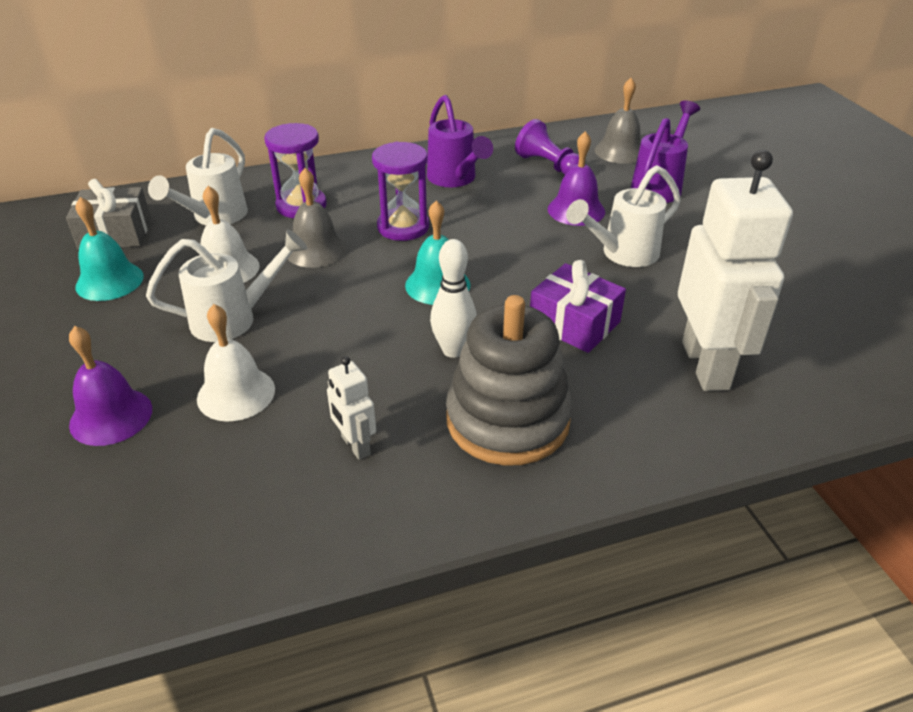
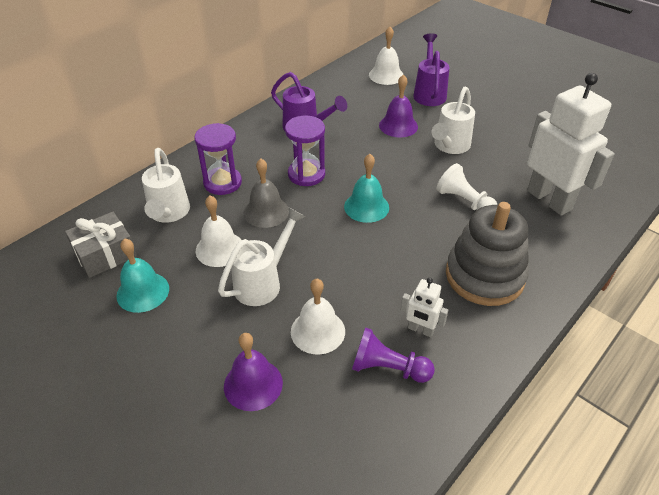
camera: 30 degrees left, 5 degrees up
white bowling pin [430,239,477,358] -> none
purple pawn [515,119,579,175] -> purple pawn moved to [352,327,435,383]
purple gift [530,260,626,353] -> white pawn [436,163,497,210]
grey bell [594,78,641,164] -> white bell [369,27,403,85]

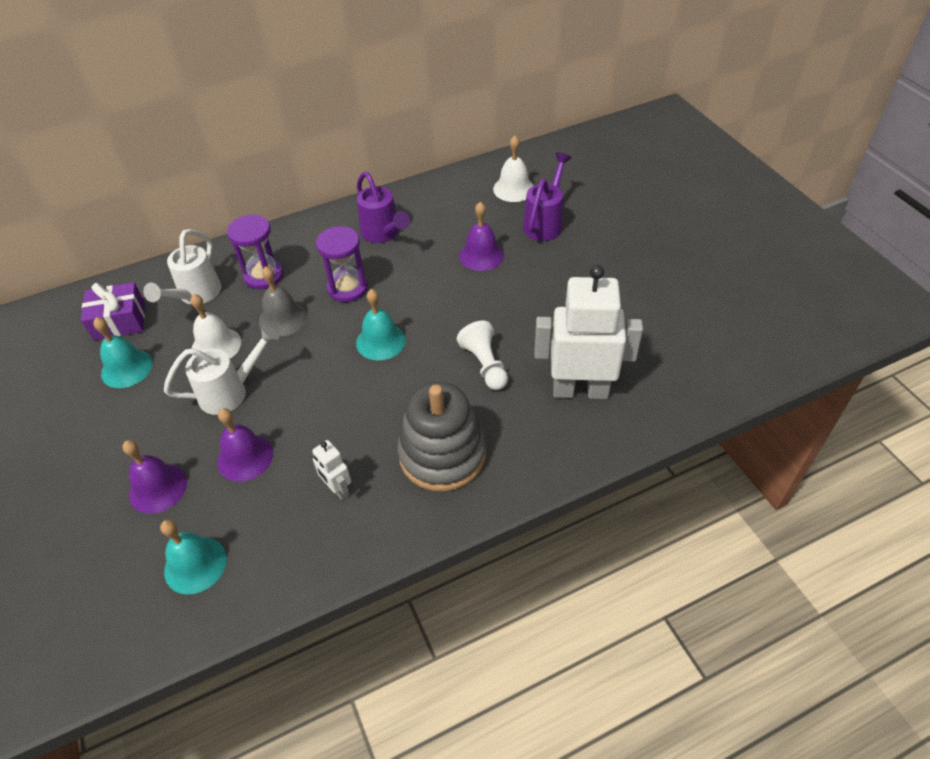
camera: 25 degrees right, 5 degrees up
grey gift [65,212,137,278] -> purple gift [81,282,145,341]
white bell [291,279,345,355] -> purple bell [217,408,273,482]
purple pawn [352,327,435,383] -> none
white watering can [432,86,475,154] -> none
white robot [527,73,615,216] -> white robot turned 75 degrees counterclockwise [535,265,643,399]
none -> turquoise bell [160,519,227,594]

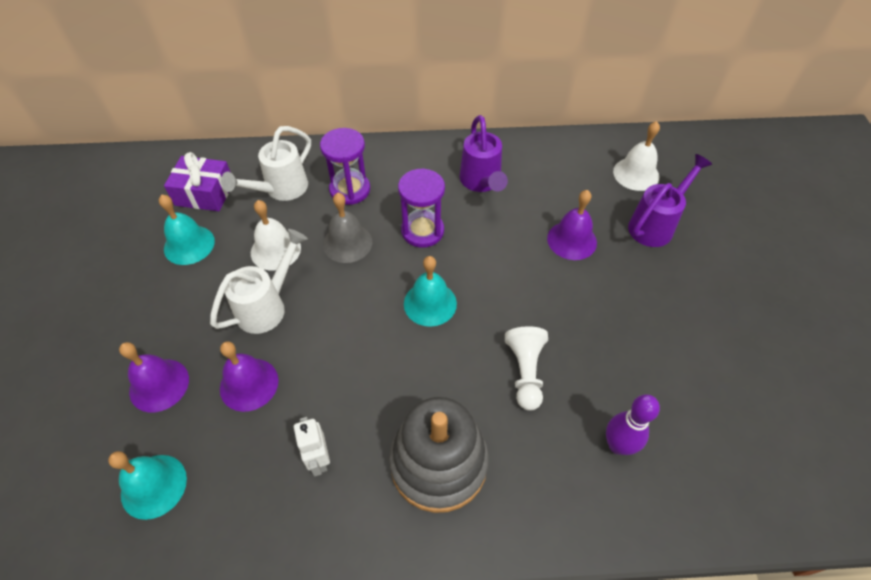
camera: 20 degrees right, 5 degrees up
white watering can [164,325,279,415] -> white watering can turned 45 degrees counterclockwise [210,229,308,334]
white robot [535,265,643,399] -> purple bowling pin [606,394,660,455]

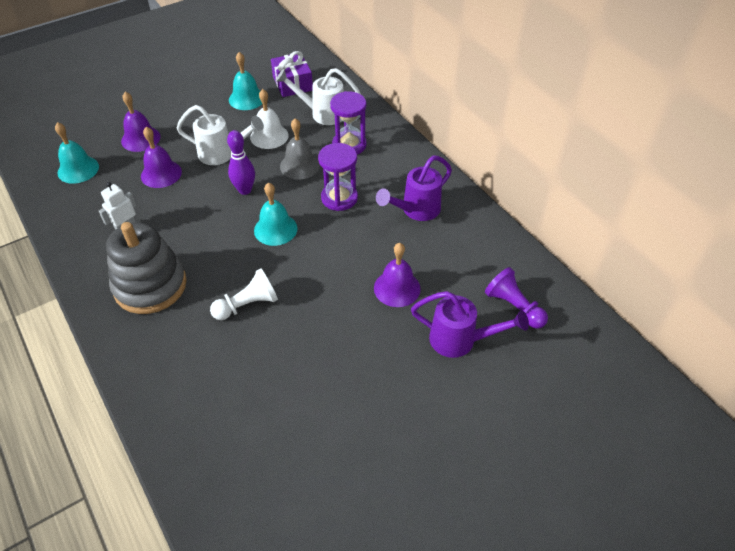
camera: 60 degrees right, 5 degrees down
purple bowling pin [606,394,660,455] -> purple bowling pin moved to [227,130,255,195]
white bell [613,121,660,191] -> purple pawn [485,267,548,329]

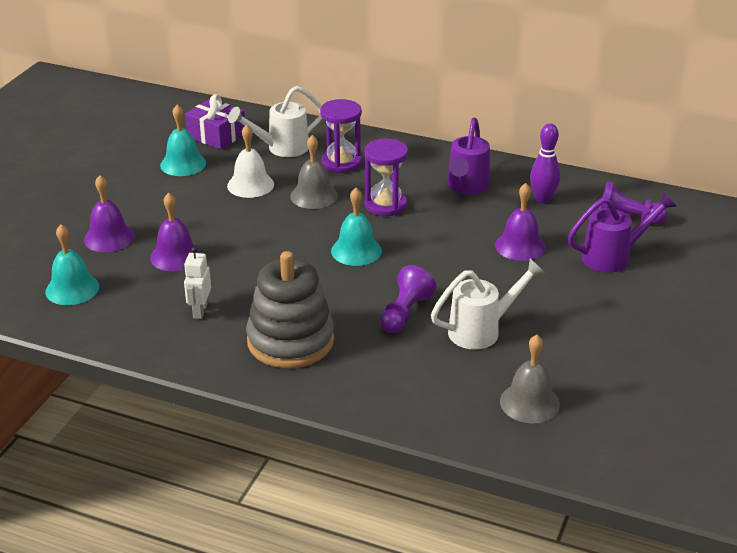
camera: 35 degrees left, 15 degrees down
white watering can [176,105,264,165] -> white watering can moved to [431,258,545,350]
white pawn [210,268,278,320] -> purple pawn [380,265,436,333]
purple bowling pin [227,130,255,195] -> purple bowling pin moved to [530,123,561,203]
none -> grey bell [500,335,560,424]

